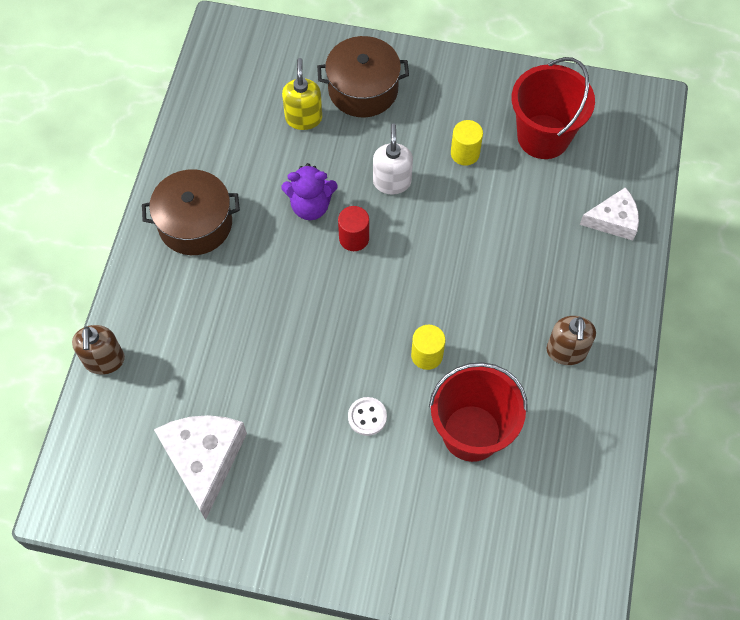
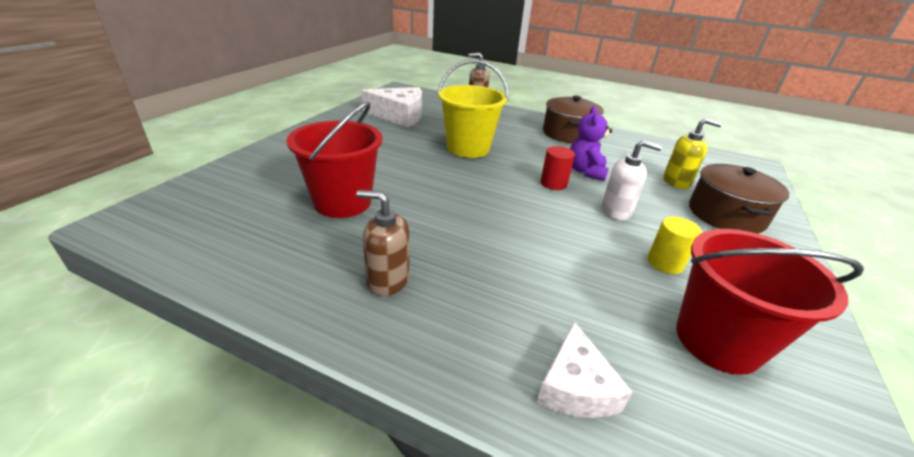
camera: 100 degrees right, 30 degrees down
white button [348,397,387,436] -> none
yellow cylinder [411,325,446,370] -> none
none -> yellow bucket [437,60,509,158]

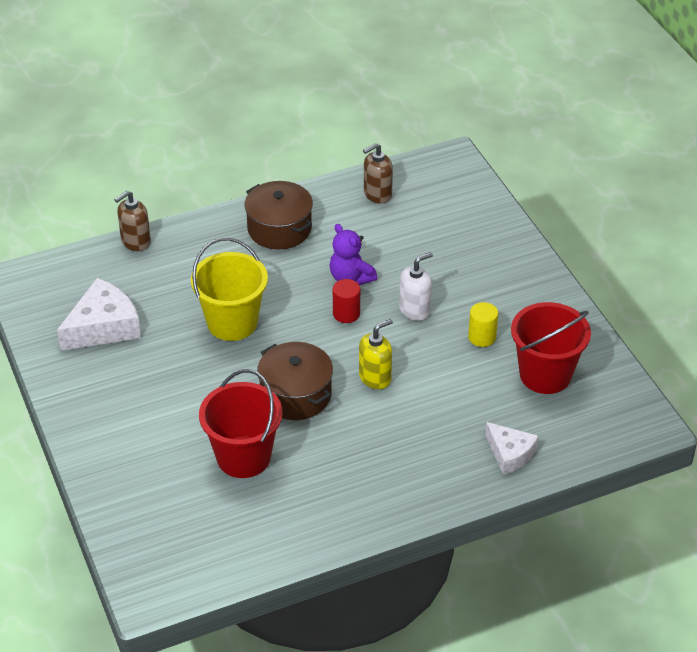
camera: 45 degrees left, 10 degrees up
brown soap dispenser [356,190,410,296] -> brown soap dispenser moved to [363,143,393,204]
yellow soap dispenser [663,118,722,189] -> yellow soap dispenser moved to [359,319,393,389]
brown pot [689,164,789,234] -> brown pot moved to [257,342,333,420]

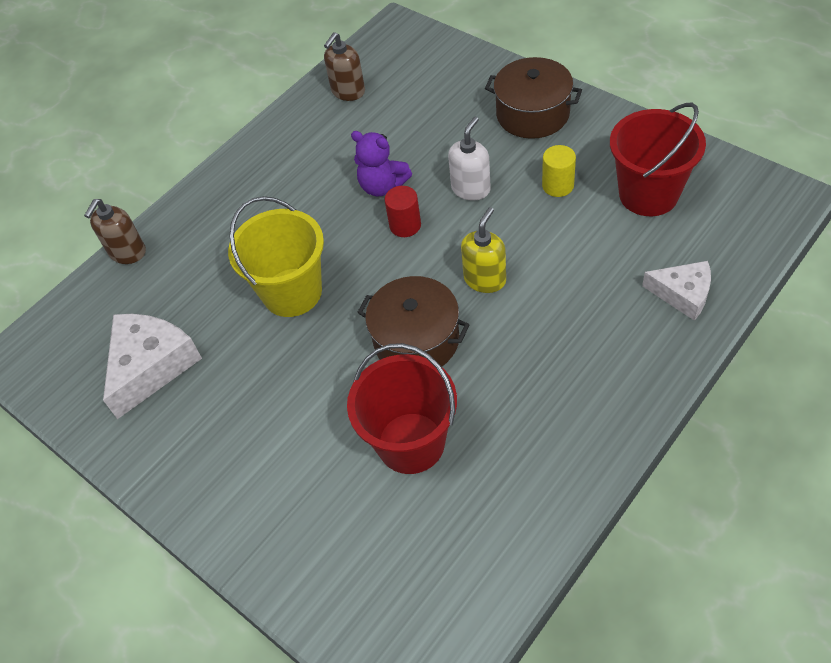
camera: 20 degrees left, 10 degrees up
brown pot [245,181,313,249] -> brown pot moved to [485,57,582,139]

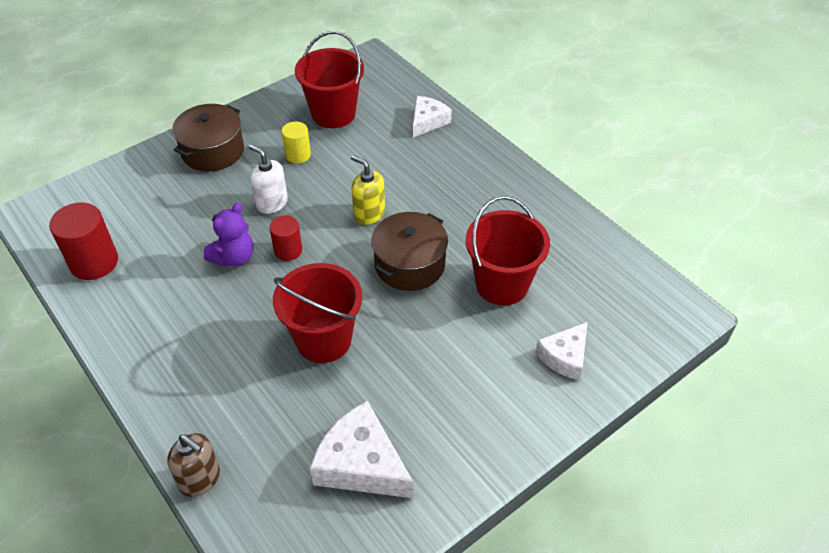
camera: 85 degrees left, 5 degrees down
yellow bucket [228,196,324,317] -> red bucket [273,263,362,363]
brown soap dispenser [324,32,365,101] -> red cylinder [49,202,118,280]
none -> white cheese [535,322,587,380]

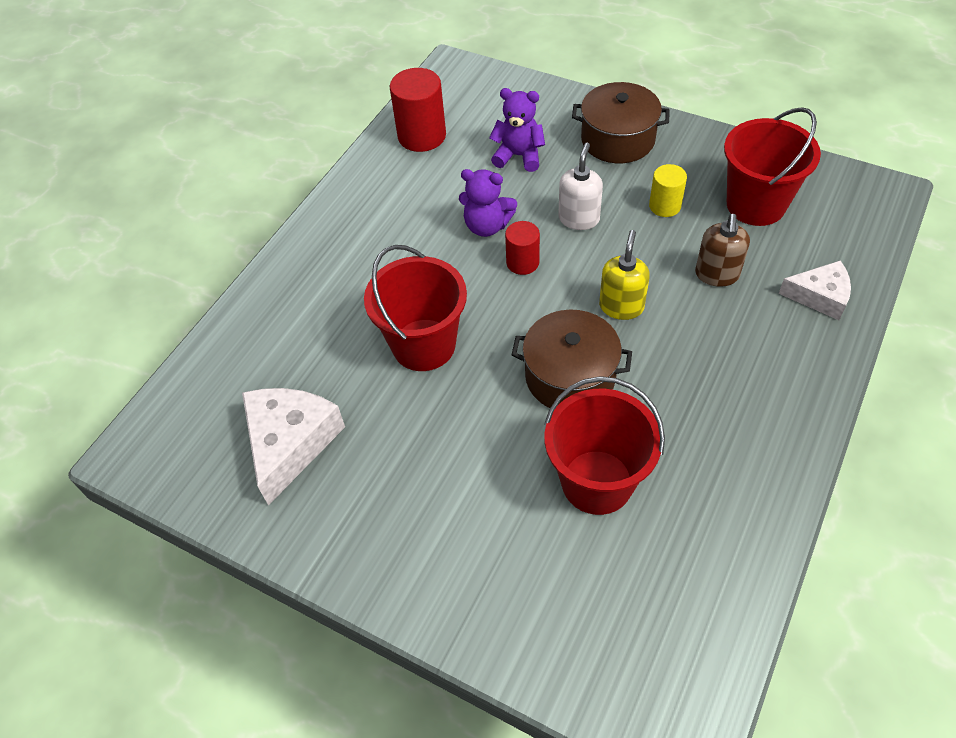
camera: 70 degrees right, 5 degrees up
brown soap dispenser [167,433,220,497] -> brown soap dispenser moved to [695,214,750,287]
white cheese [535,322,587,380] -> none
none -> purple teddy bear [489,88,545,172]

